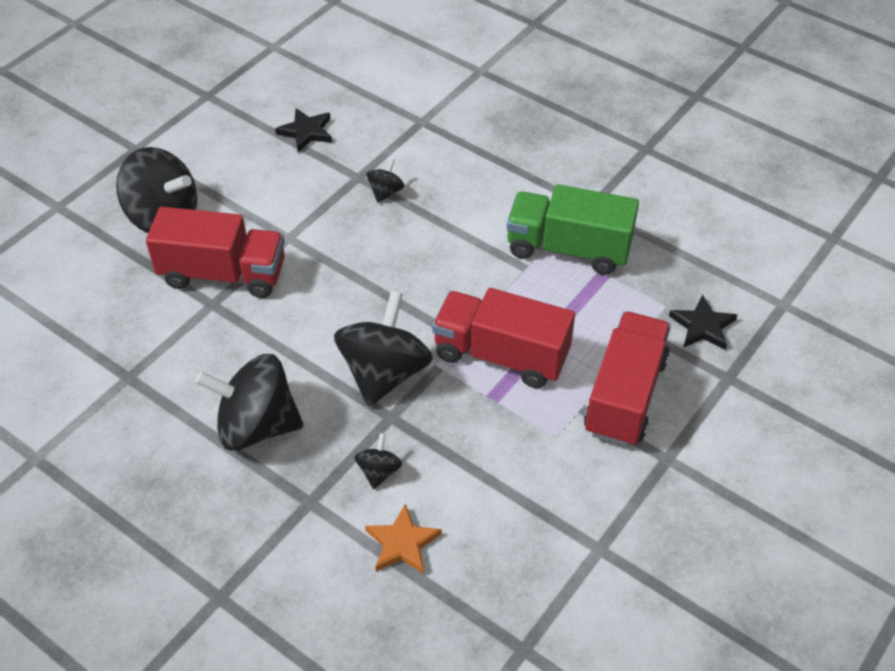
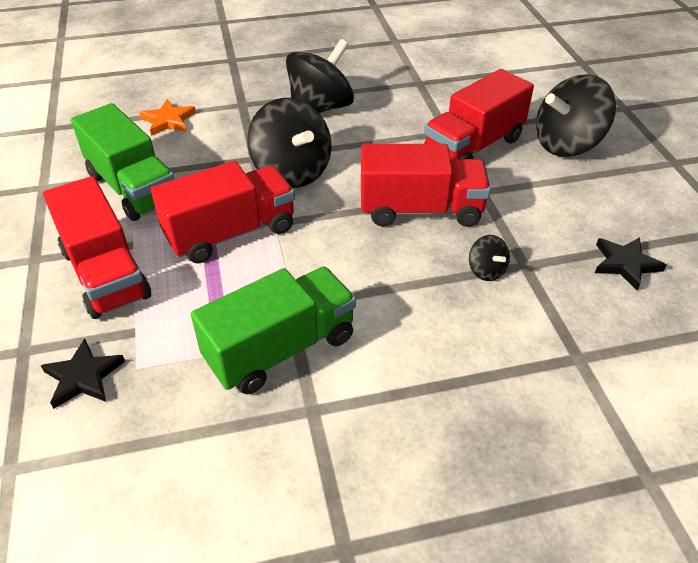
camera: 130 degrees right, 5 degrees down
black spinning top [354,433,402,489] -> none
none -> green truck [71,103,175,221]
none -> red truck [361,144,491,227]

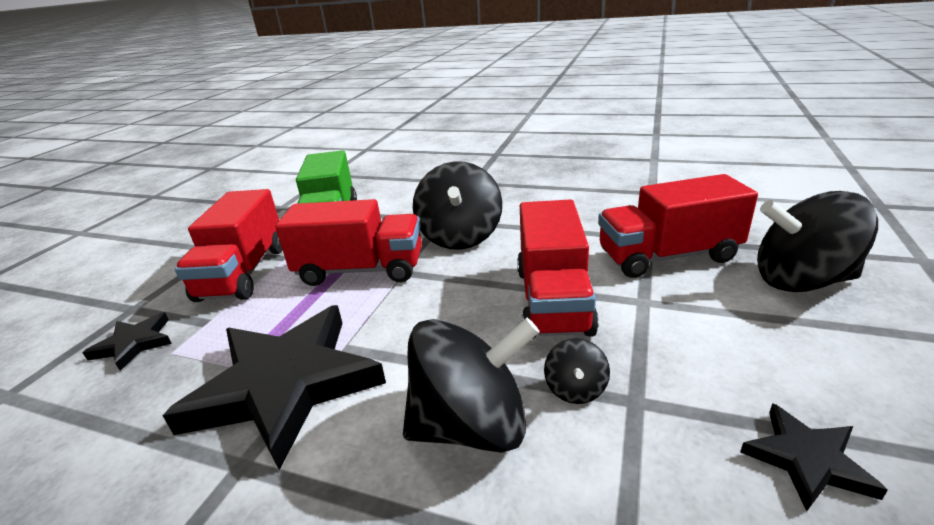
camera: 35 degrees right, 15 degrees down
orange star [139,99,196,136] -> none
green truck [191,267,356,394] -> black star [162,305,386,470]
black spinning top [286,39,354,113] -> black spinning top moved to [403,317,539,453]
red truck [361,144,491,227] -> red truck turned 60 degrees clockwise [517,200,599,338]

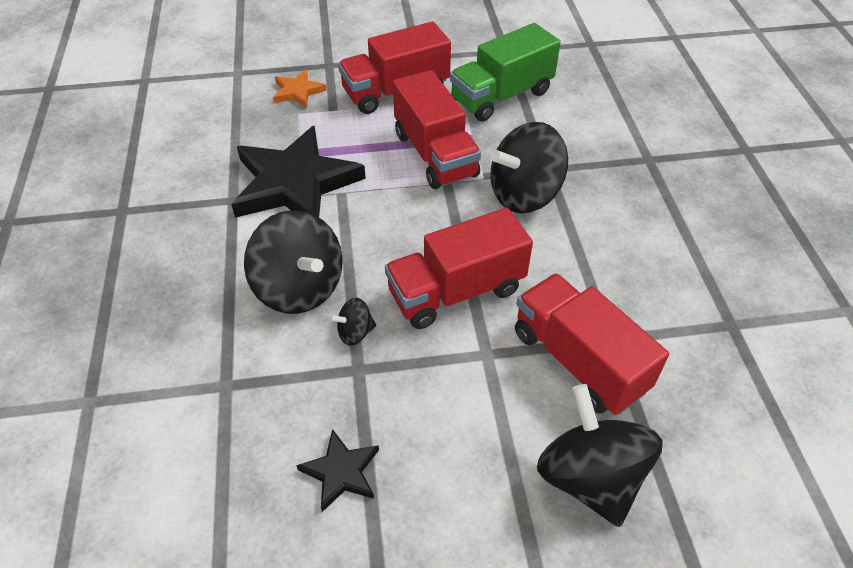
camera: 60 degrees right, 20 degrees up
black star [82,312,172,371] -> orange star [273,69,327,108]

